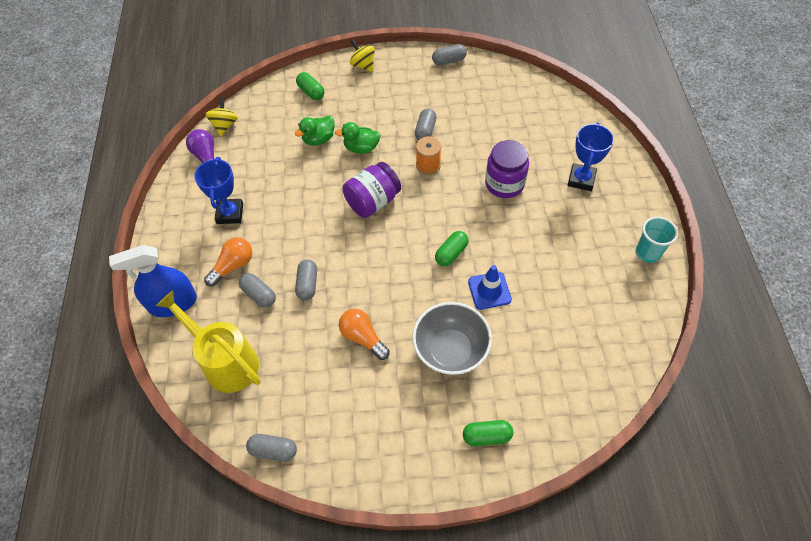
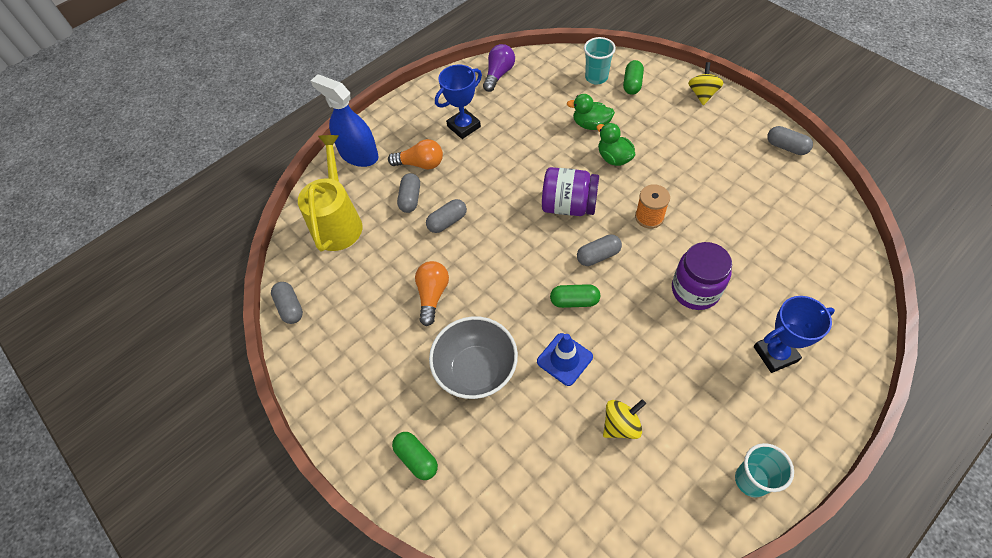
camera: 55 degrees right, 0 degrees up
yellow spinning top [205,97,238,136] -> yellow spinning top moved to [603,399,646,439]
grey capsule [415,109,436,140] -> grey capsule moved to [577,234,622,266]
none -> turquoise cup [584,37,616,85]

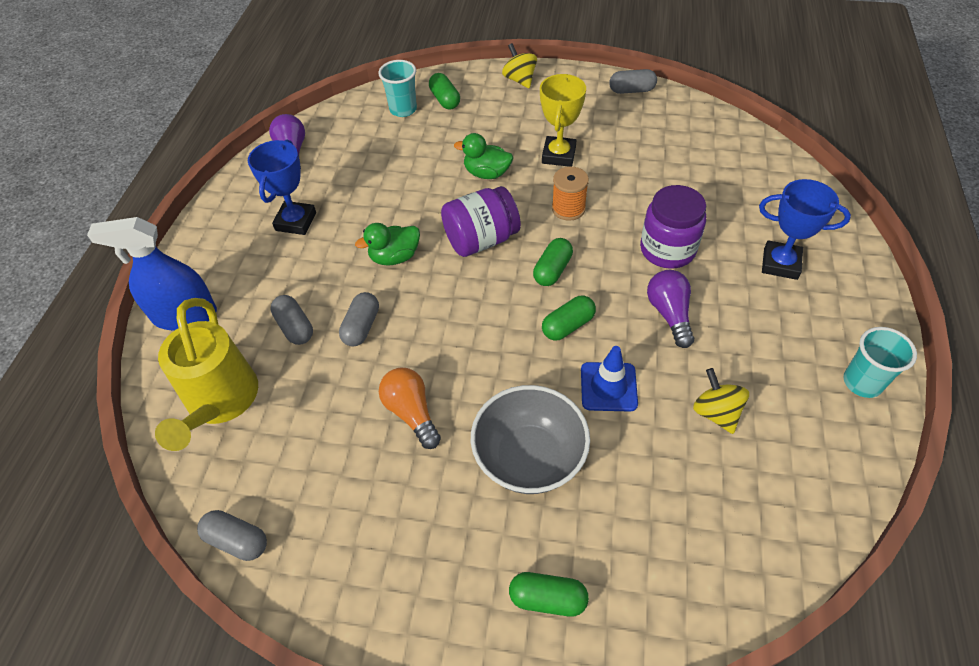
camera: 40 degrees left, 5 degrees down
yellow watering can [298,135,362,251] -> yellow watering can turned 150 degrees counterclockwise [155,298,258,451]
orange light bulb [388,139,443,170] -> none
green duck [567,94,615,130] -> green duck moved to [355,223,420,266]
grey capsule [577,234,622,266] -> green capsule [533,238,573,286]
yellow spinning top [603,399,646,439] -> yellow spinning top turned 45 degrees counterclockwise [693,368,749,434]
blue trophy [754,296,835,373] -> blue trophy turned 75 degrees clockwise [759,179,851,280]
none -> yellow trophy [540,74,586,167]
none -> purple light bulb [647,270,694,348]

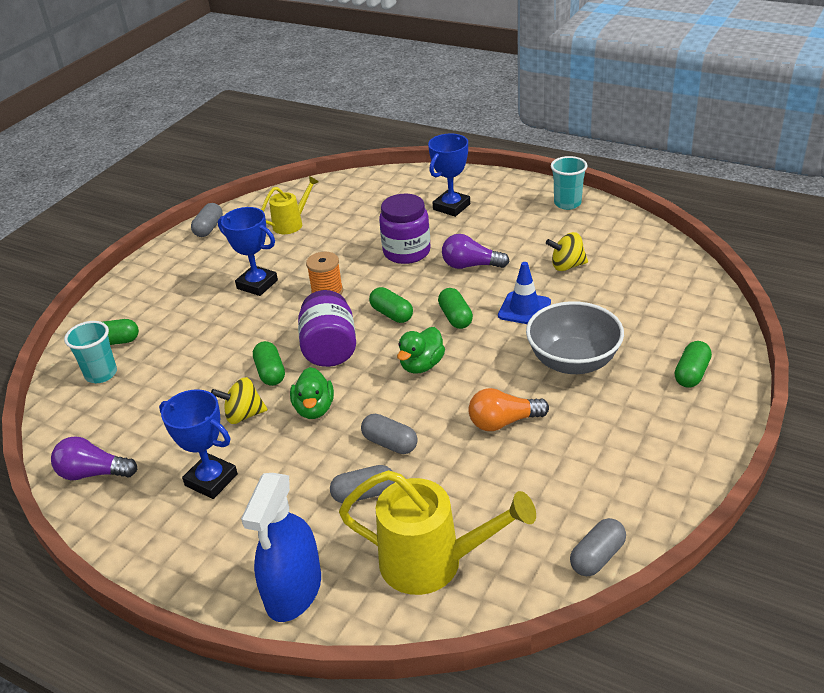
camera: 70 degrees left, 15 degrees down
green duck [454,133,513,179] -> green duck moved to [397,327,445,374]
yellow spinning top [502,43,537,89] -> yellow spinning top moved to [211,377,268,424]
yellow trophy [540,74,586,167] -> blue trophy [218,207,278,296]
none -> green capsule [253,341,285,386]
none -> yellow watering can [261,176,319,234]

